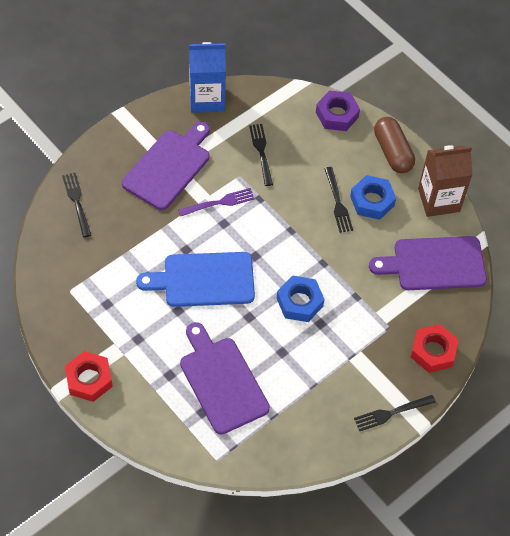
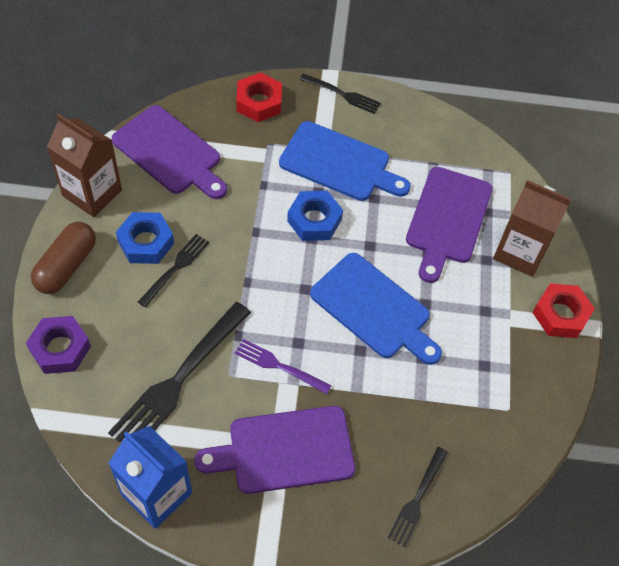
camera: 135 degrees left, 0 degrees up
black fork [249,124,273,186] -> black fork [108,302,251,443], size x1.82
none -> blue cutting board [279,121,411,201]
none -> brown carton [493,180,572,277]

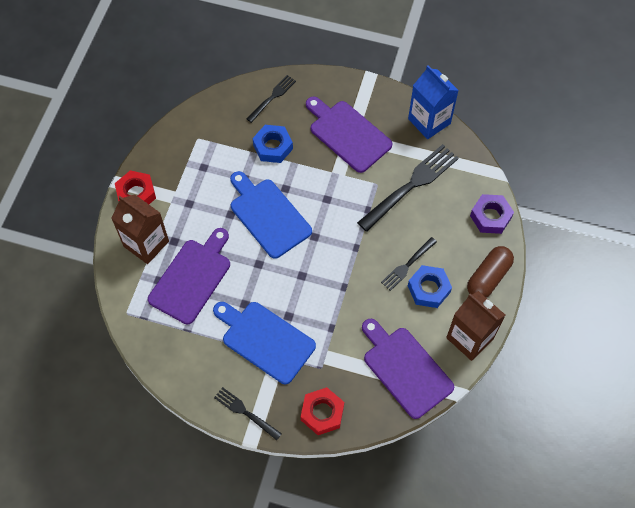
camera: 165 degrees left, 5 degrees up
purple cutting board [194,406,355,494] -> purple cutting board turned 135 degrees counterclockwise [306,96,393,173]
purple fork [235,339,332,394] -> none
blue nut [287,191,343,241] -> blue nut moved to [252,125,293,163]

